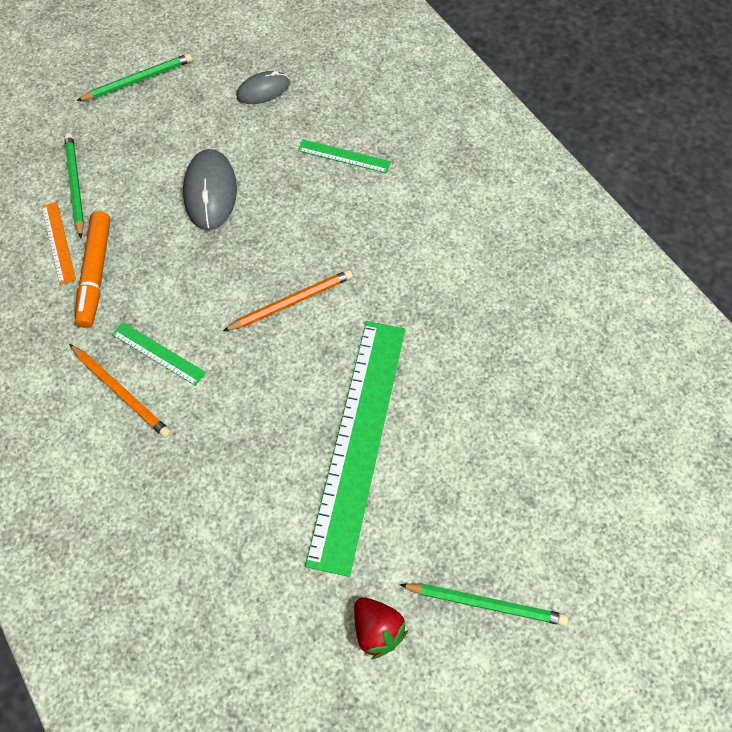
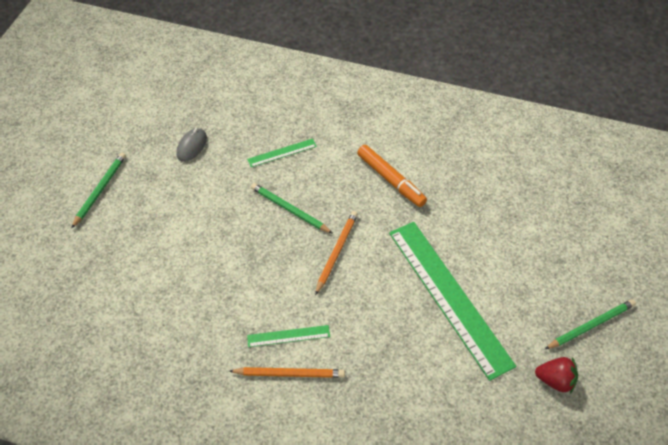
camera: 40 degrees left, 10 degrees down
orange ruler [41,202,76,285] -> none
green pencil [64,133,84,238] -> green pencil moved to [251,183,333,234]
orange marker [75,211,110,328] -> orange marker moved to [357,145,427,207]
grey mouse [183,149,237,230] -> none

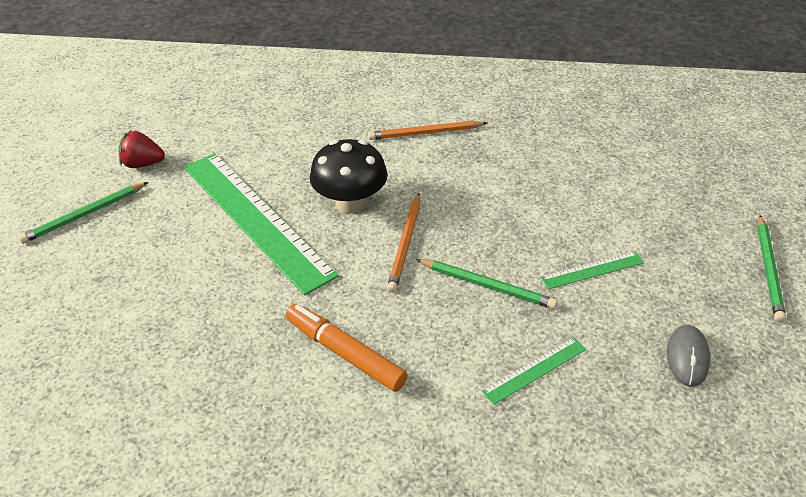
camera: 170 degrees right, 10 degrees down
green ruler [247,325,330,347] -> green ruler moved to [541,251,644,289]
none -> black mushroom [310,139,387,214]

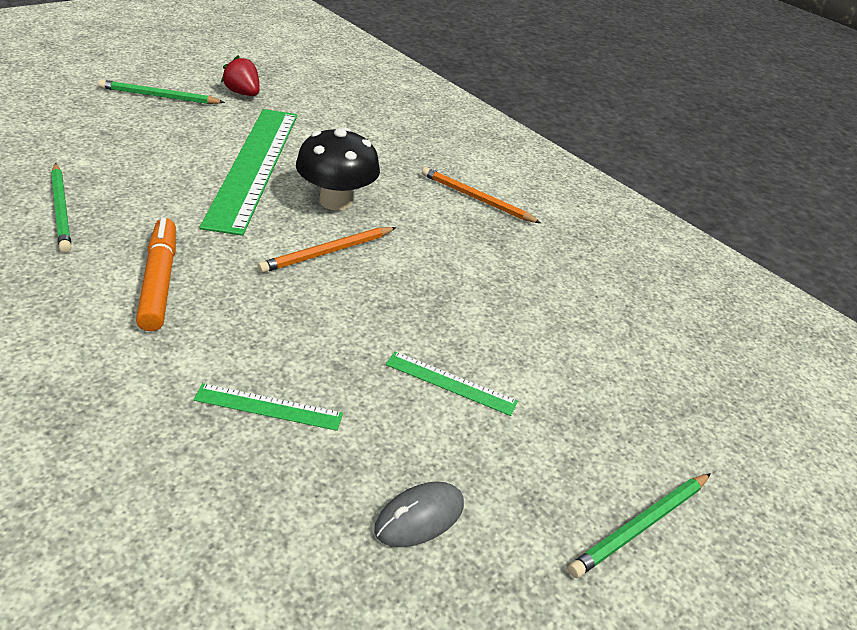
camera: 35 degrees right, 5 degrees down
green pencil [416,259,557,309] -> green pencil moved to [51,163,71,253]

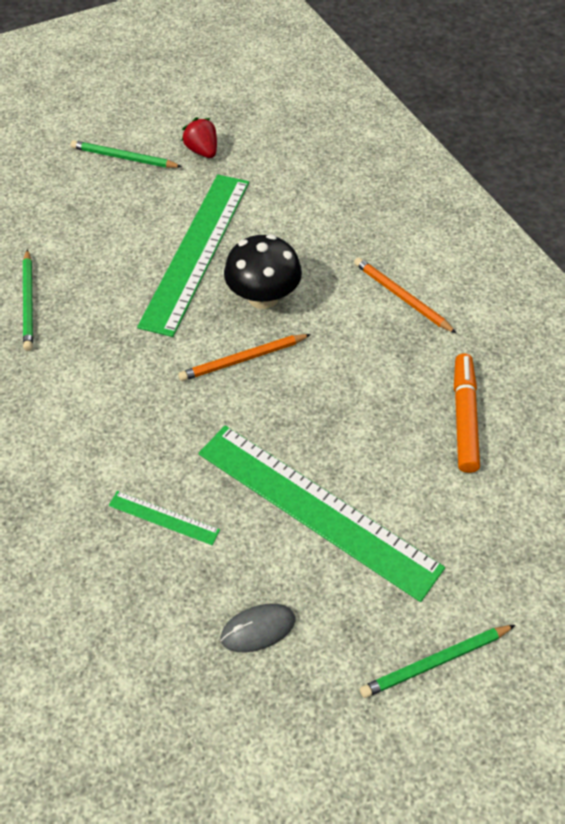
camera: 20 degrees right, 15 degrees up
orange marker [136,217,176,331] -> orange marker moved to [454,353,480,473]
green ruler [386,351,518,416] -> green ruler [199,426,445,602], size x2.37

